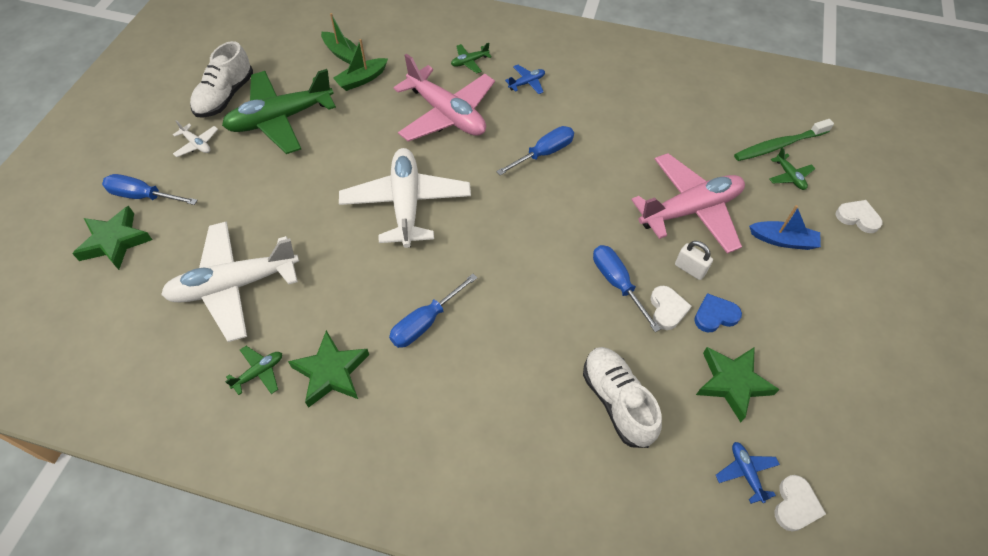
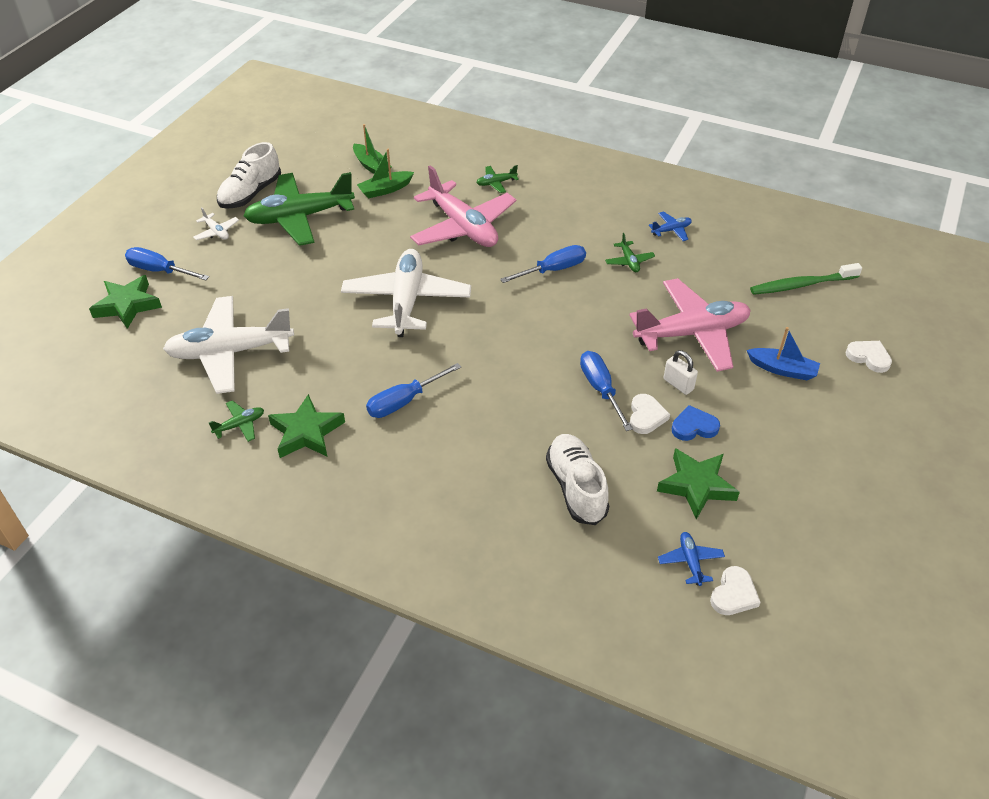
camera: 10 degrees right, 10 degrees down
blue plane [505,65,545,94] -> blue plane moved to [649,211,692,241]
green plane [769,147,815,190] -> green plane moved to [605,233,655,272]

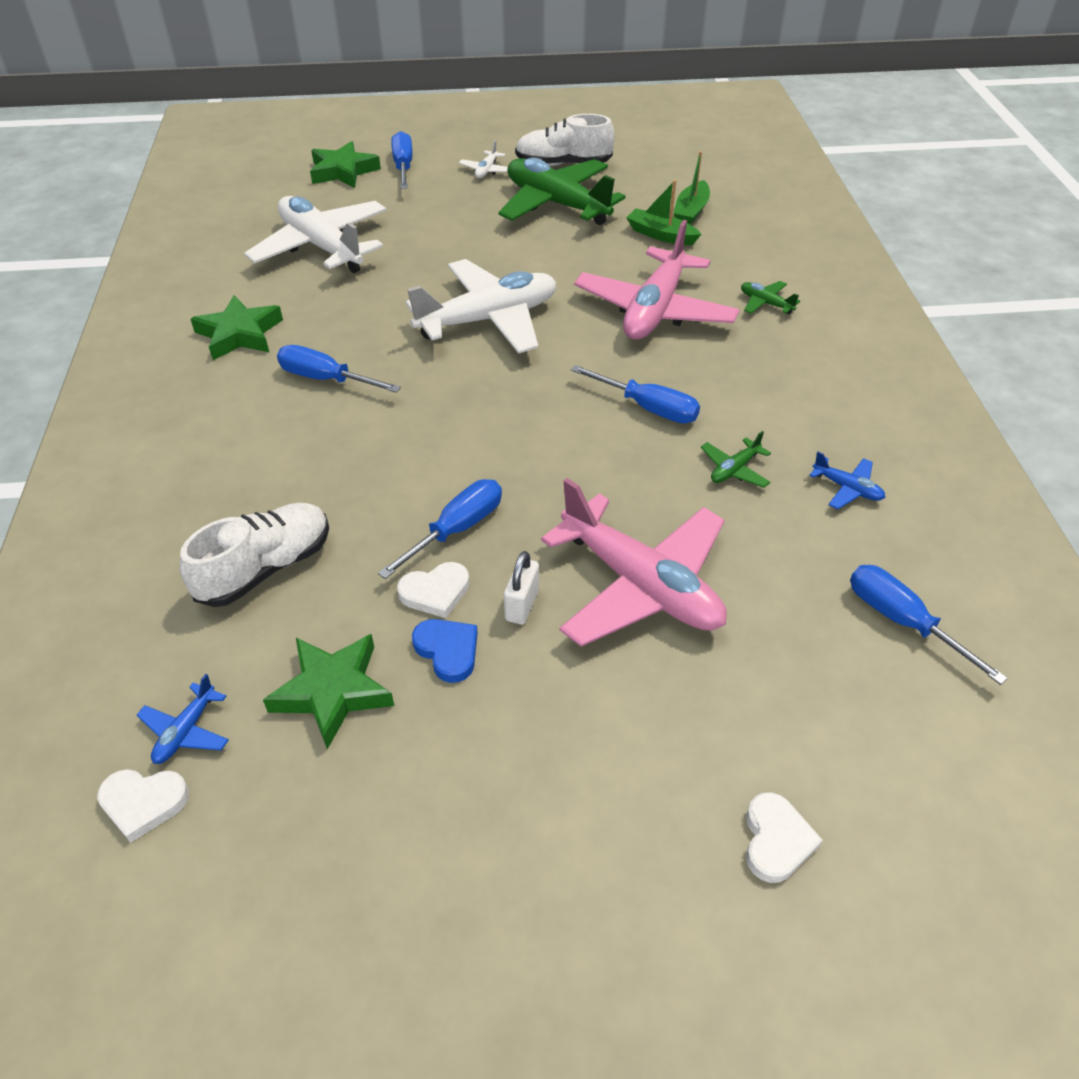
camera: 60 degrees right, 0 degrees up
green plane [209,400,264,442] -> none
blue plane [658,532,725,586] -> blue plane turned 150 degrees clockwise [137,674,229,764]
blue boat [747,327,820,380] -> none
green toothbrush [750,263,862,295] -> none
none -> blue screwdriver [850,565,1008,685]

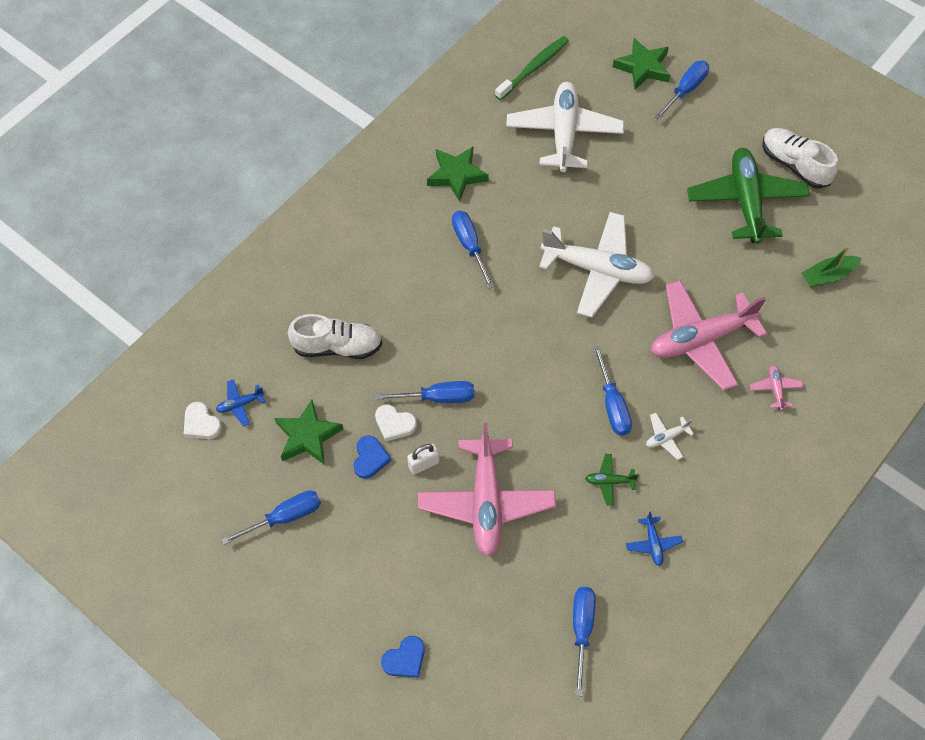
camera: 45 degrees right, 15 degrees up
white plane [459,140,508,178] -> white plane moved to [646,413,694,460]
green boat [626,180,702,245] -> none
green plane [741,281,800,314] -> pink plane [750,365,804,410]
white heart [746,792,823,883] -> blue heart [381,636,425,678]
none -> blue screwdriver [221,491,321,545]
none -> green toothbrush [495,36,569,100]

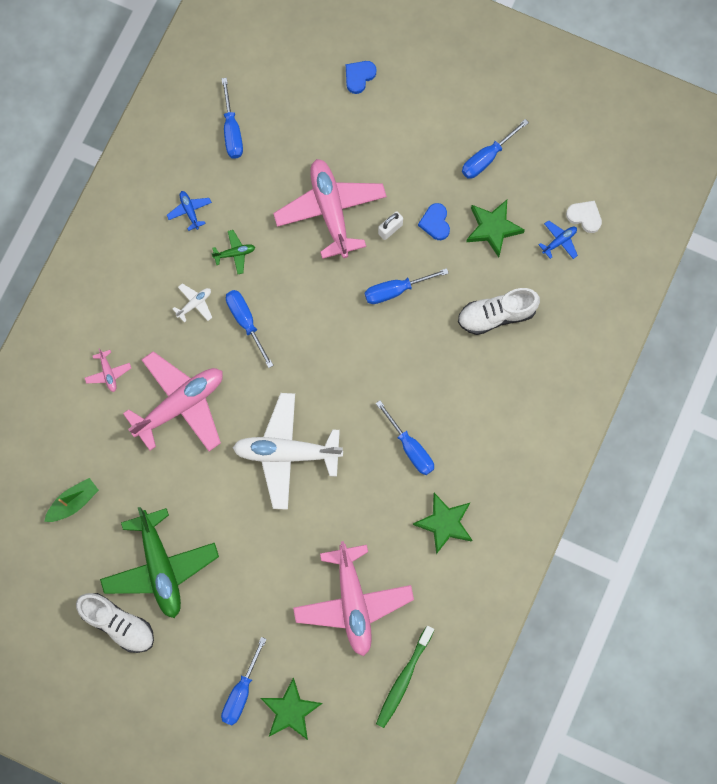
camera: 165 degrees right, 15 degrees up
white heart [375,404,417,441] -> none
white plane [506,82,624,172] -> pink plane [293,541,414,656]

